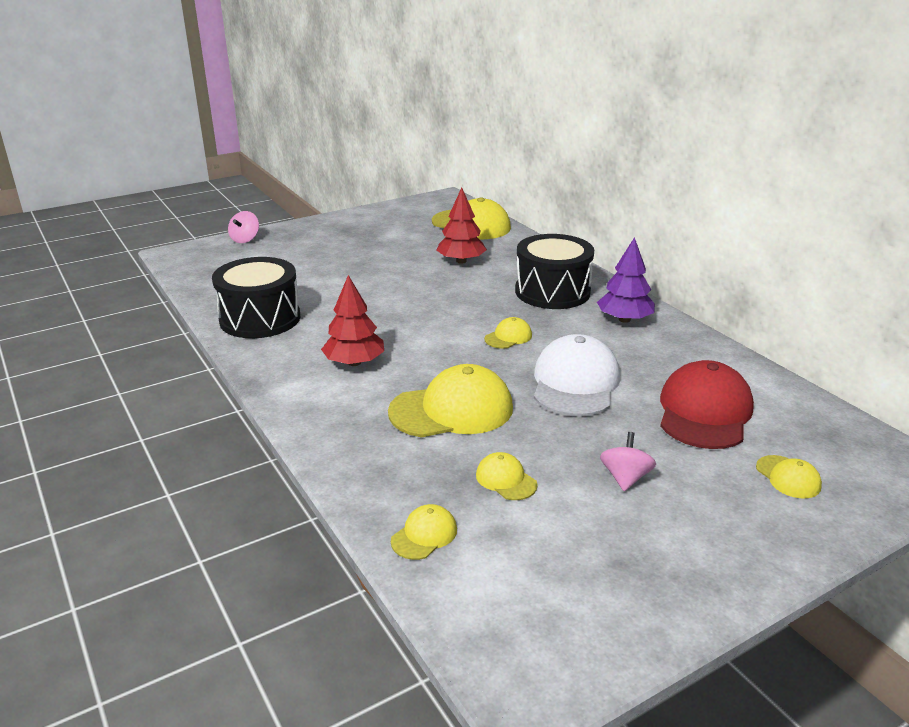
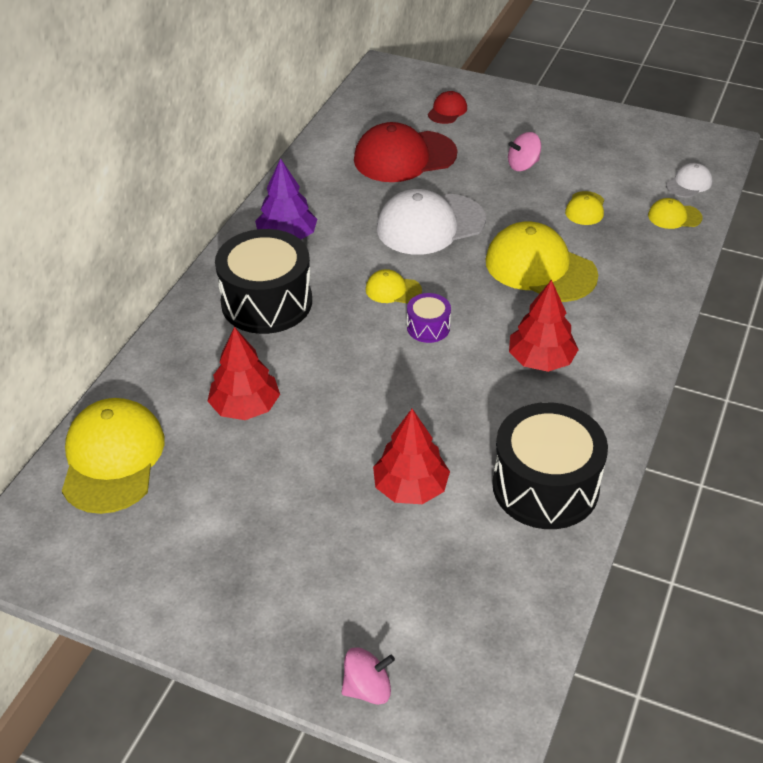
camera: 125 degrees left, 15 degrees up
yellow cap [756,455,822,499] -> red cap [428,91,467,124]
none -> red tree [373,409,450,504]
none -> purple drum [407,293,451,343]
none -> white cap [666,163,712,198]

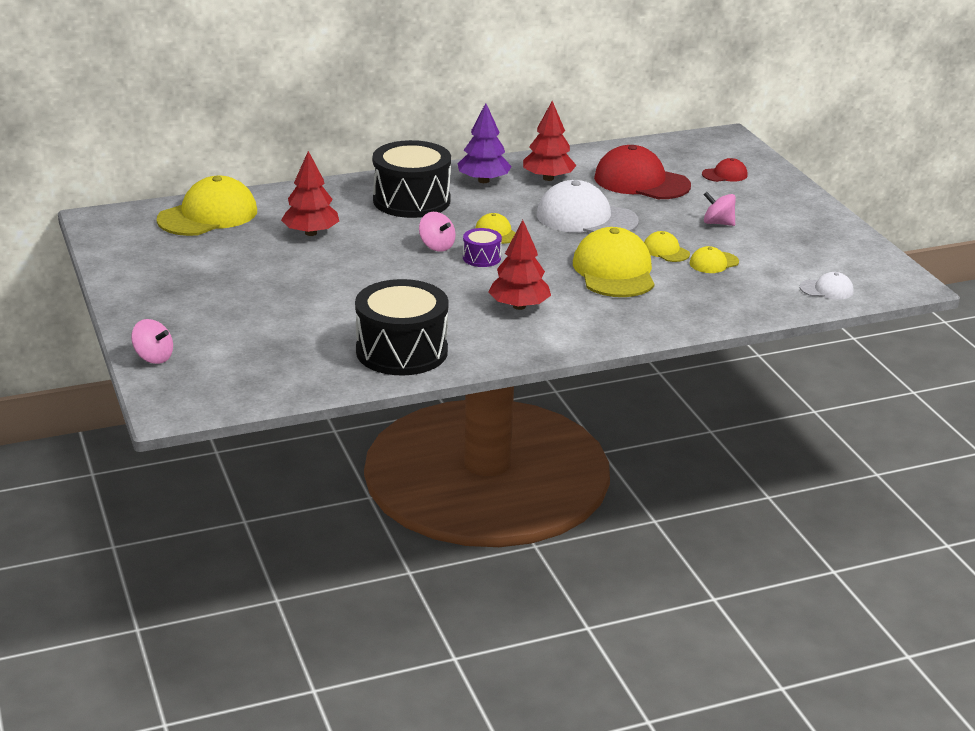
camera: 45 degrees right, 15 degrees down
red tree [373,409,450,504] -> red tree moved to [523,101,577,181]
yellow cap [648,198,702,229] -> yellow cap moved to [644,231,690,262]
none -> pink spinning top [419,212,456,252]

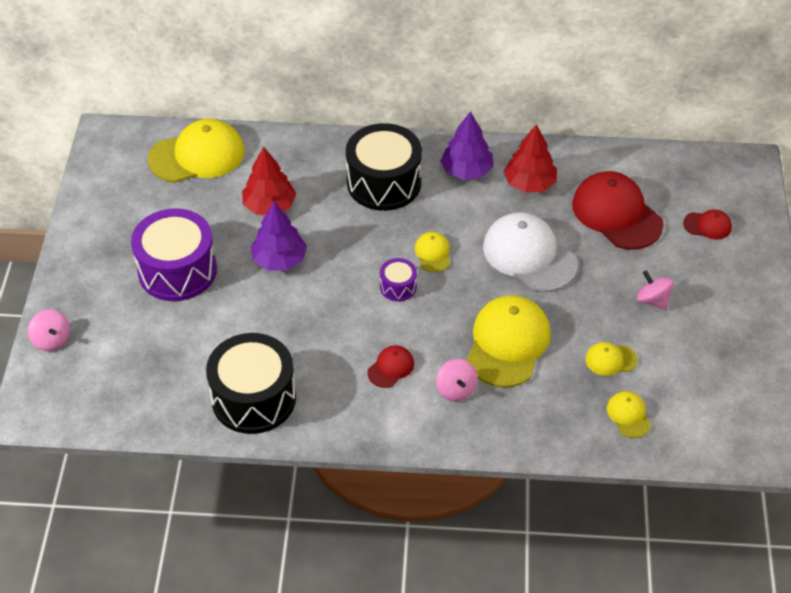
camera: 25 degrees right, 20 degrees up
pink spinning top [419,212,456,252] -> pink spinning top moved to [436,359,478,401]
red tree [488,220,551,310] -> red cap [367,345,414,388]
yellow cap [644,231,690,262] -> yellow cap moved to [607,391,651,438]
white cap [800,272,853,300] -> none
none -> purple drum [131,208,217,301]
none -> purple tree [251,202,307,271]

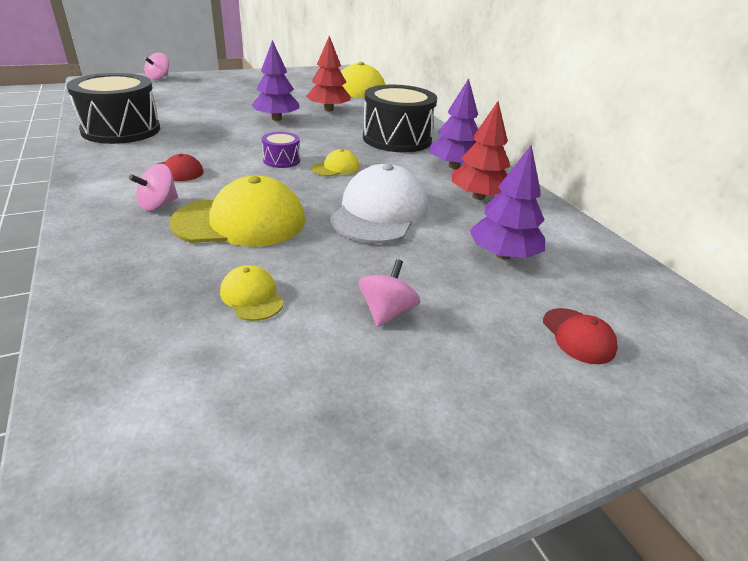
camera: 60 degrees right, 15 degrees down
purple drum [131,208,217,301] -> none
red cap [572,171,664,250] -> purple tree [470,145,545,259]
yellow cap [607,391,651,438] -> none

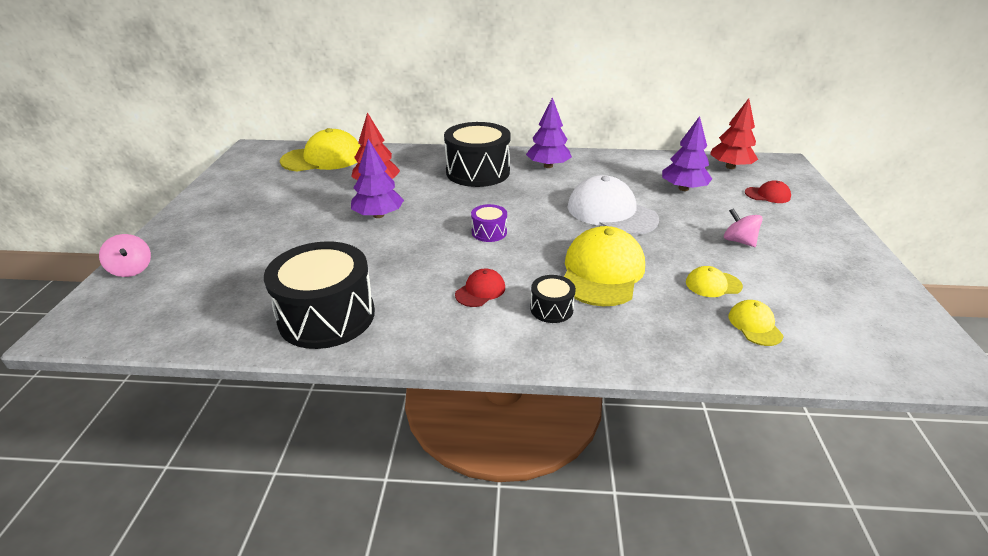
camera: 60 degrees left, 0 degrees up
pink spinning top [129,164,178,211] -> black drum [530,275,576,323]
yellow cap [311,149,360,176] -> yellow cap moved to [728,300,784,346]
red tree [452,101,510,200] -> red tree moved to [710,98,758,169]

